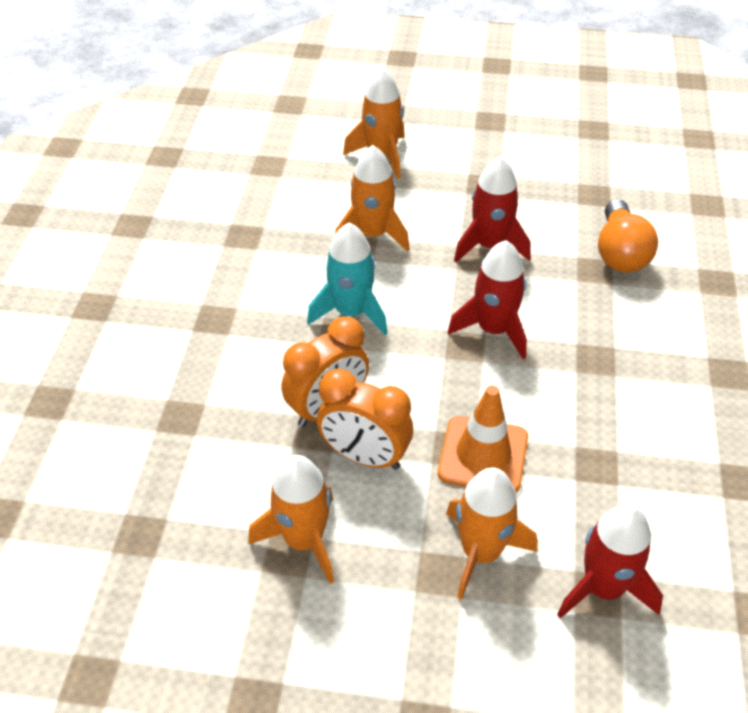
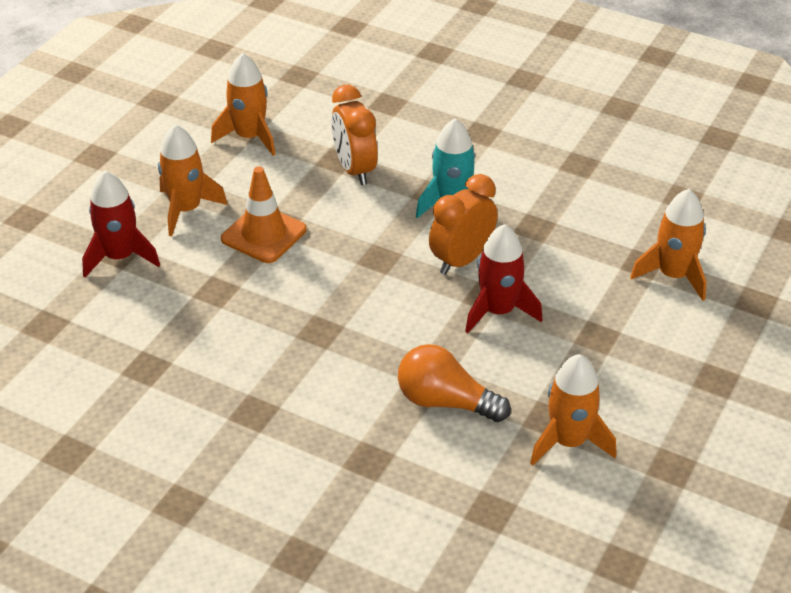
camera: 110 degrees right, 5 degrees down
orange clock [317,368,413,470] -> orange clock moved to [429,174,498,275]
orange rocket [335,145,410,252] -> orange rocket moved to [530,354,616,465]
red rocket [448,240,527,359] -> none

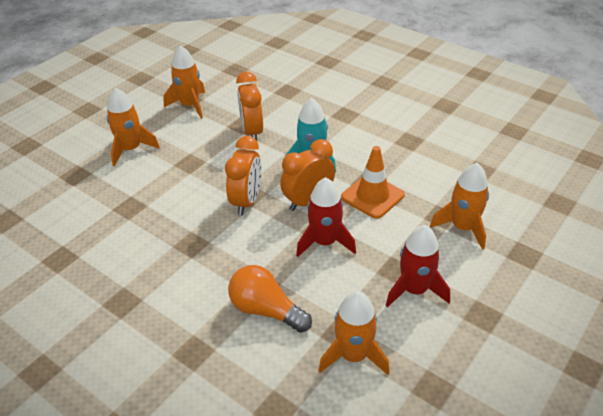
camera: 10 degrees right, 0 degrees up
red rocket [82,171,160,277] -> red rocket moved to [386,225,450,307]
orange traffic cone [221,166,307,263] -> orange traffic cone moved to [341,146,405,219]
none -> orange clock [225,136,262,215]

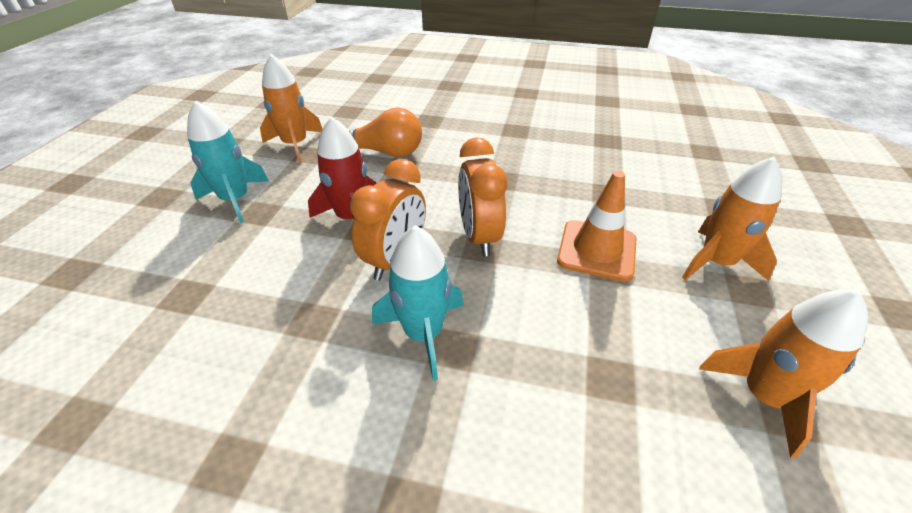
camera: 155 degrees right, 0 degrees up
orange clock [236,71,263,141] -> none
orange traffic cone [341,146,405,219] -> orange traffic cone moved to [557,171,637,282]
red rocket [386,225,450,307] -> turquoise rocket [187,101,268,223]
orange rocket [430,163,489,250] -> none

